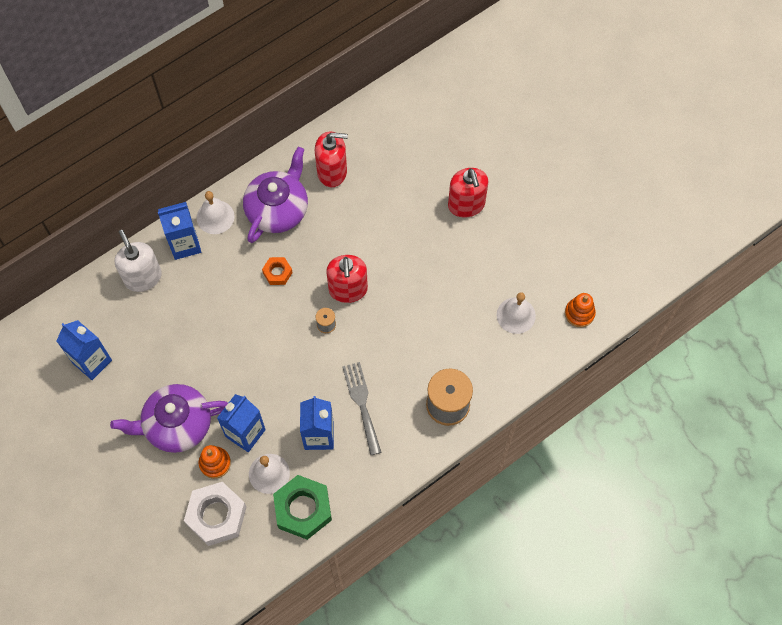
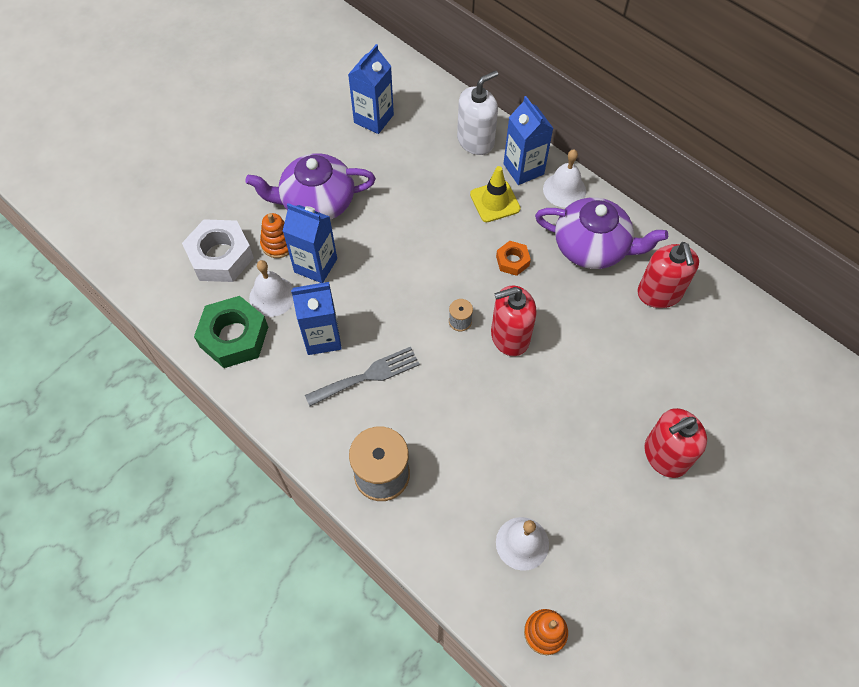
camera: 80 degrees right, 5 degrees down
purple teapot [110,384,228,453] -> purple teapot turned 75 degrees counterclockwise [245,153,376,220]
none -> yellow traffic cone [470,166,520,222]

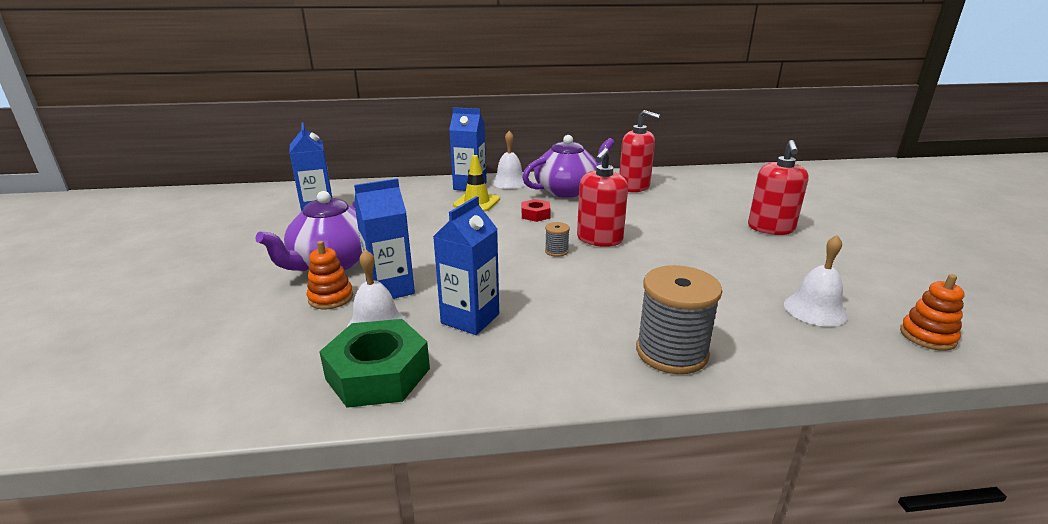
camera: 50 degrees left, 35 degrees down
white nut [182,219,254,282] -> none
grey fork [305,347,420,406] -> none
white soap dispenser [457,70,498,155] -> none
orange nut [496,241,531,276] -> red nut [522,199,551,222]

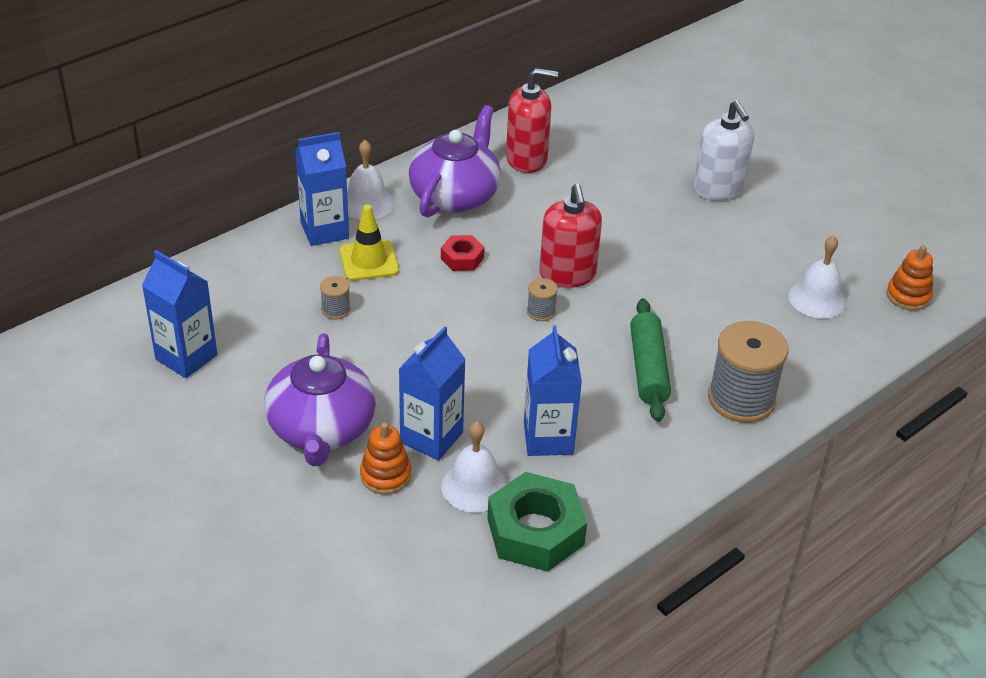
camera: 35 degrees left, 15 degrees up
red soap dispenser [748,140,809,235] -> white soap dispenser [693,100,754,201]
none -> grey spool [320,276,351,319]
none -> green rolling pin [630,298,671,422]

